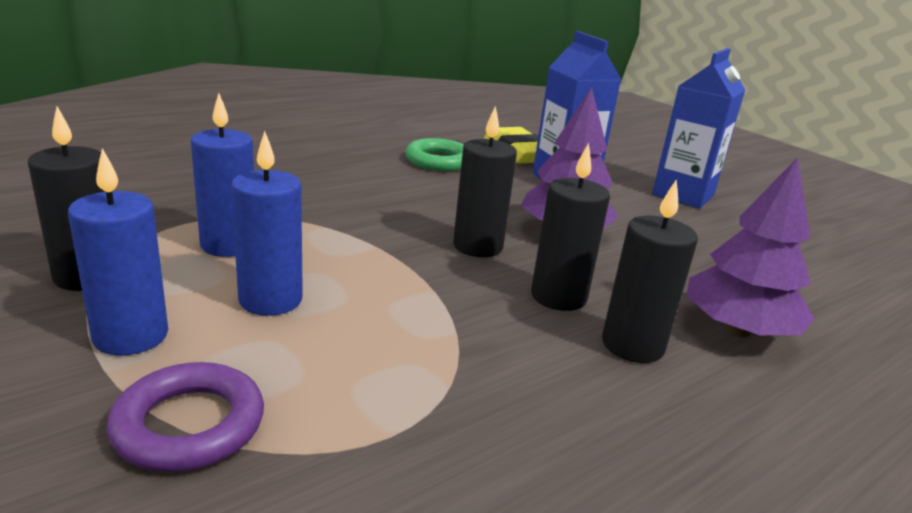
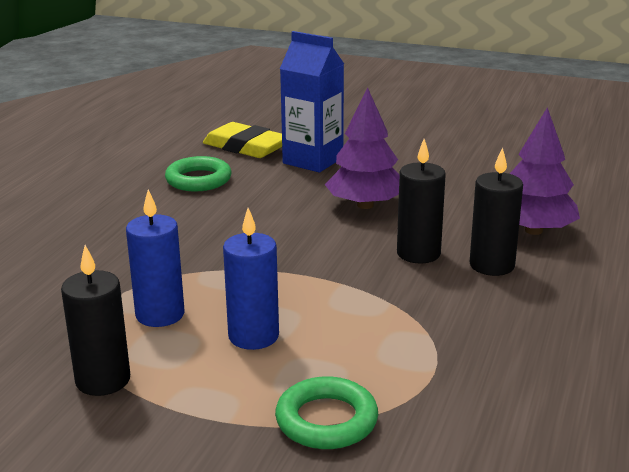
camera: 30 degrees left, 0 degrees up
blue candle [68,148,168,356] -> none
purple ring [107,362,264,472] -> green ring [275,376,378,449]
black candle [453,106,517,257] -> none
blue carton [652,48,745,209] -> none

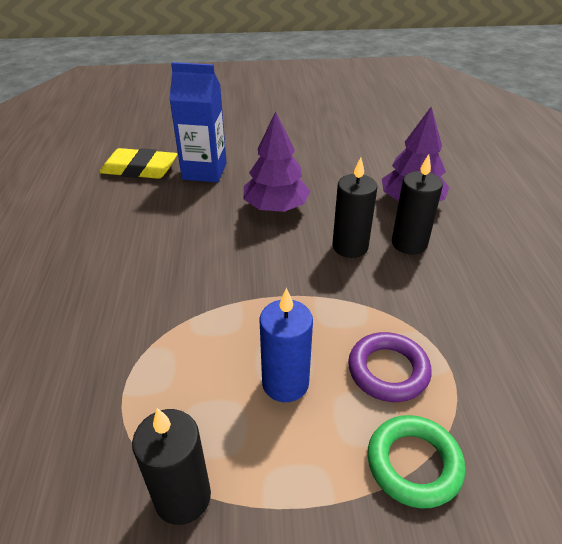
camera: 25 degrees left, 15 degrees up
blue candle [126,190,185,327] -> none
green ring [165,156,232,192] -> none
none -> purple ring [348,332,432,402]

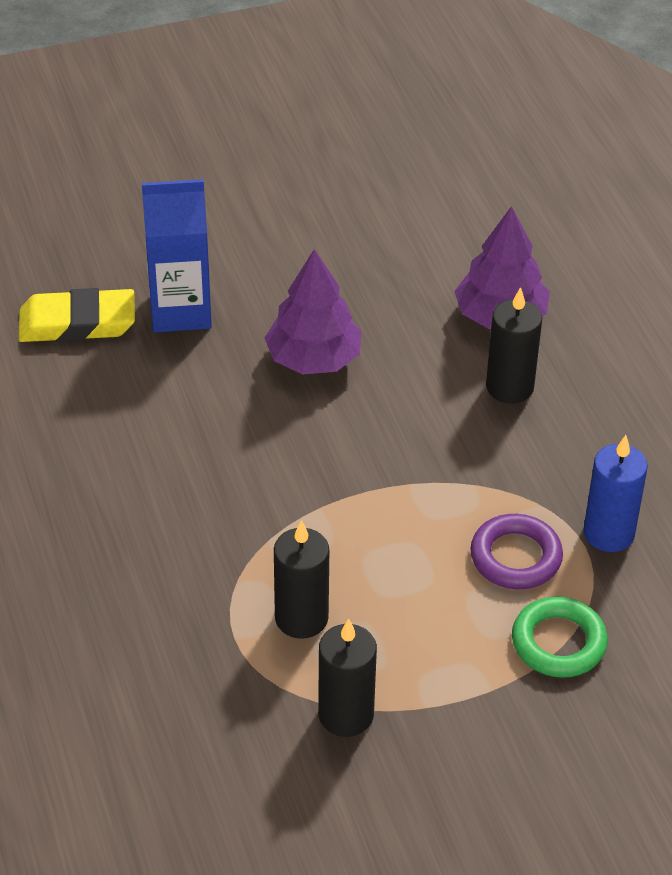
camera: 15 degrees left, 5 degrees up
blue candle [259,288,313,402] -> blue candle moved to [583,435,648,552]
black candle [332,157,377,258] -> black candle moved to [274,520,329,639]

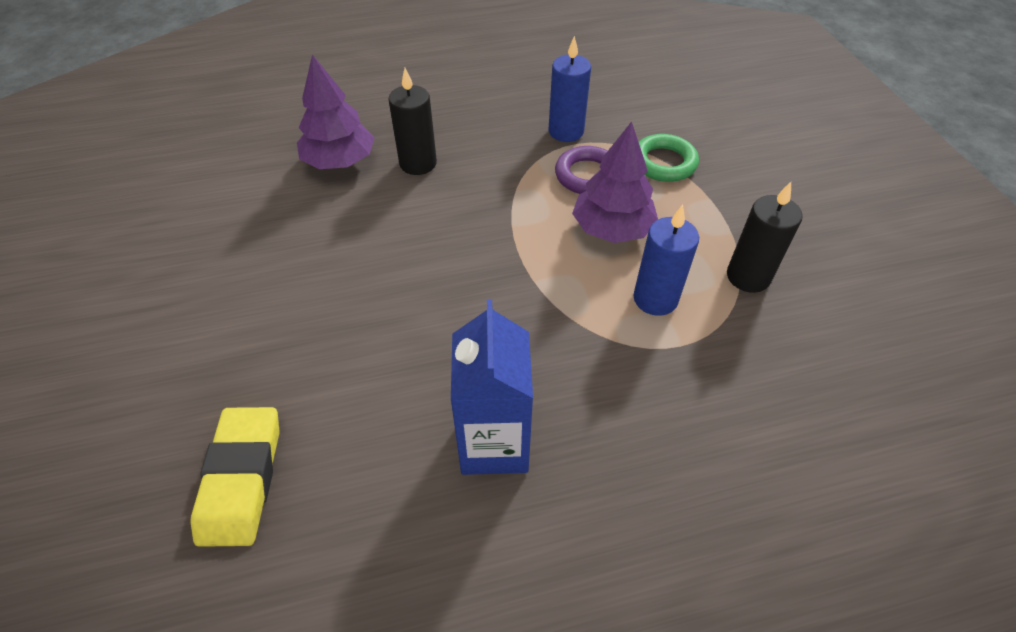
camera: 85 degrees left, 5 degrees up
blue carton [142,179,212,332] -> blue carton moved to [451,300,533,475]
purple tree [264,249,361,374] -> purple tree moved to [572,121,658,243]
black candle [274,520,329,639] -> blue candle [633,205,699,316]

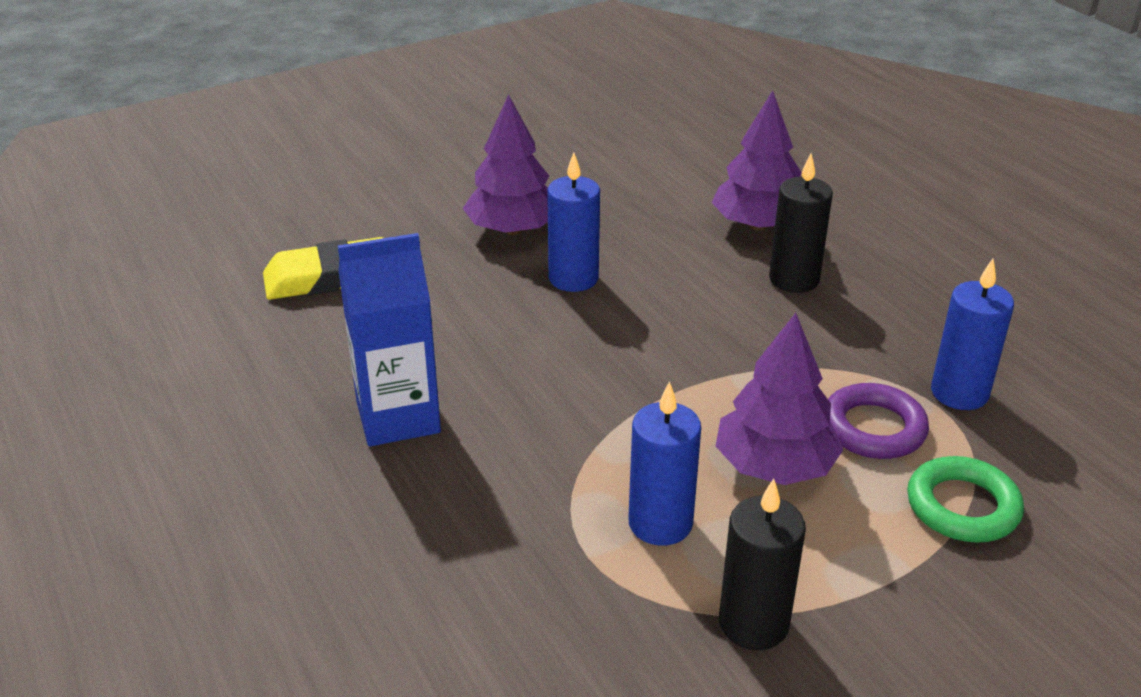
camera: 75 degrees right, 15 degrees down
none -> purple tree [463,94,549,235]
none -> blue candle [547,153,600,292]

